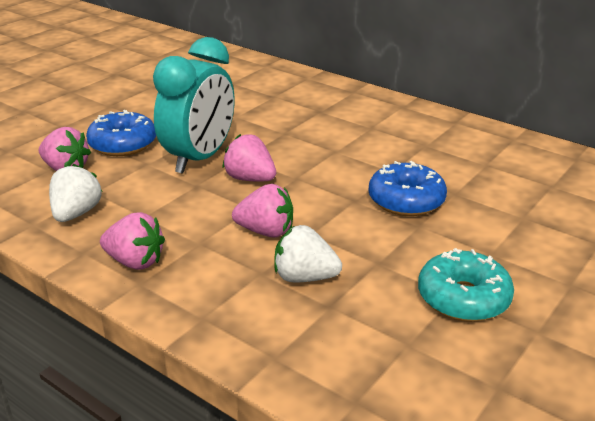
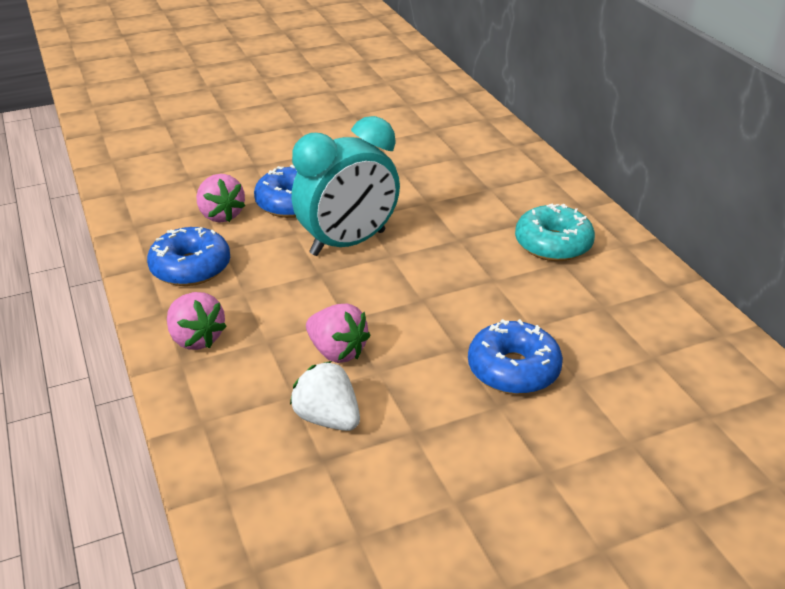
camera: 30 degrees right, 5 degrees up
white strawberry [49,164,102,222] -> blue donut [147,227,230,286]
pink strawberry [223,134,276,182] -> none
turquoise donut [418,248,514,322] -> turquoise donut moved to [515,204,595,261]

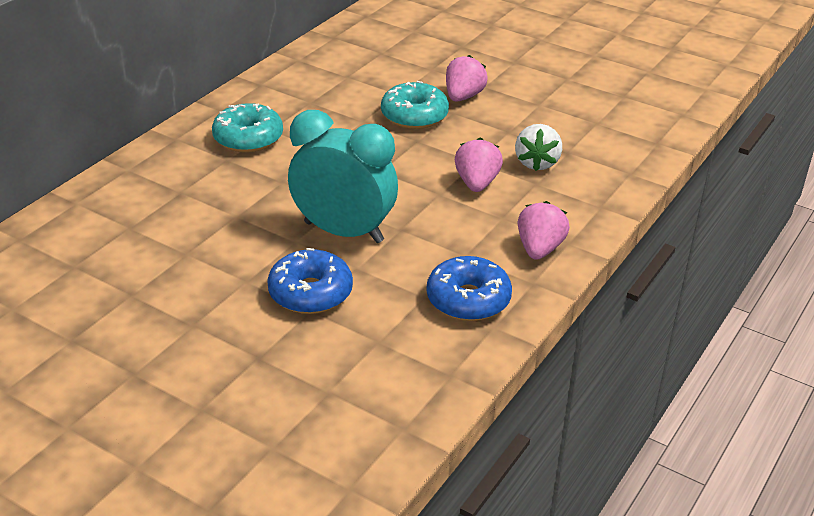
camera: 125 degrees left, 0 degrees up
pink strawberry [196,174,245,223] -> pink strawberry moved to [446,55,488,101]
blue donut [468,319,563,394] -> turquoise donut [381,81,449,129]

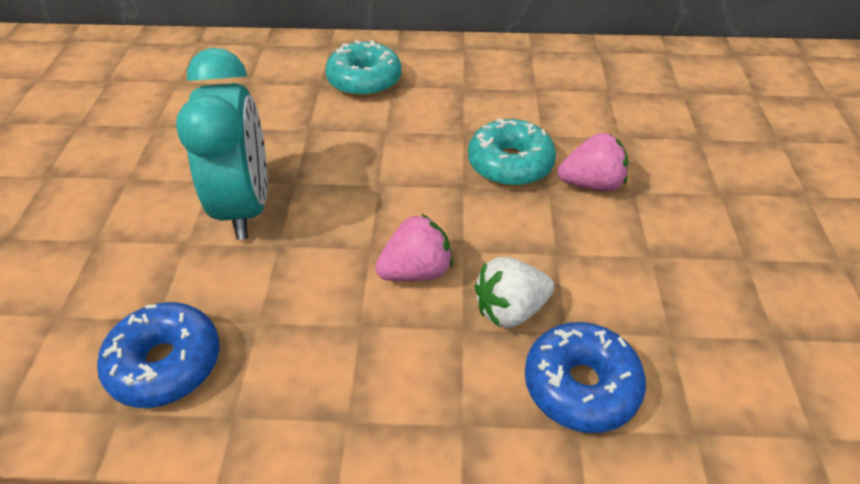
camera: 60 degrees right, 10 degrees up
blue donut [267,248,353,314] -> blue donut moved to [525,322,646,433]
pink strawberry [518,201,570,260] -> none

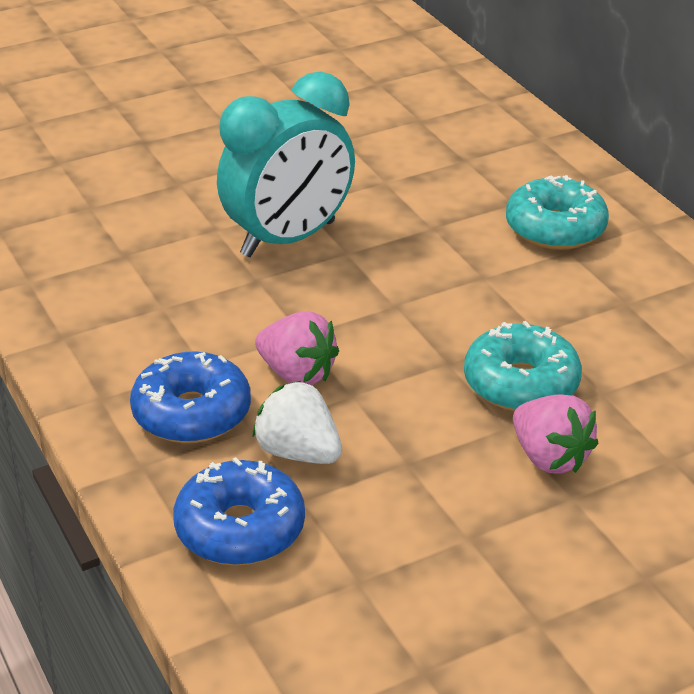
camera: 60 degrees right, 10 degrees down
blue donut [97,302,219,408] -> blue donut moved to [130,351,251,443]

